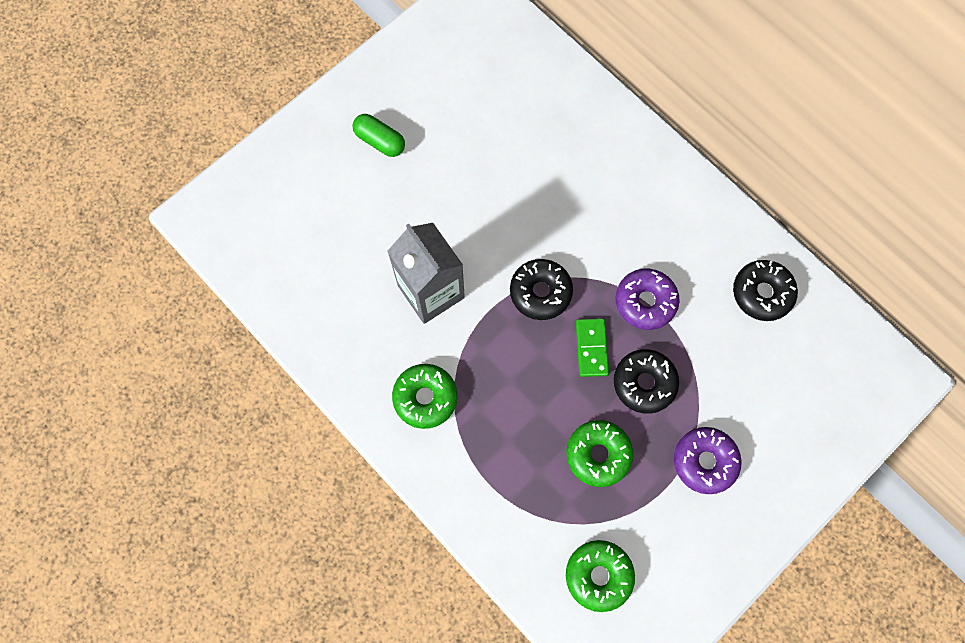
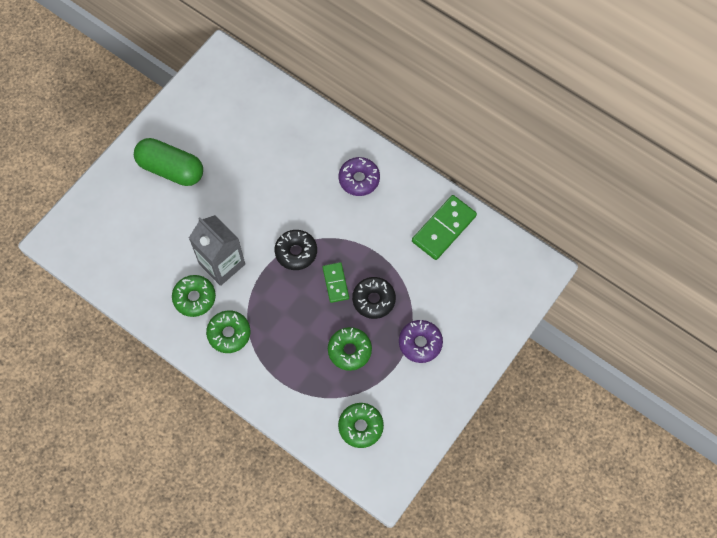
camera: 10 degrees left, 5 degrees down
green capsule [353,114,405,157] -> green capsule [134,138,203,186], size x1.81
purple donut [616,269,680,330] -> purple donut moved to [338,157,380,196]
black donut [733,260,798,321] -> green domino [412,195,477,260]
none -> green donut [172,275,216,317]

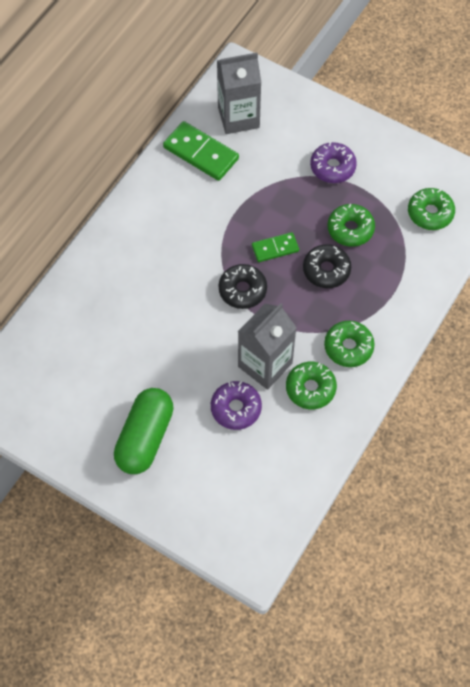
camera: 95 degrees left, 5 degrees down
purple donut [338,157,380,196] -> purple donut moved to [211,381,262,430]
black donut [352,277,396,319] -> black donut moved to [303,244,351,288]
none -> grey carton [217,53,261,134]

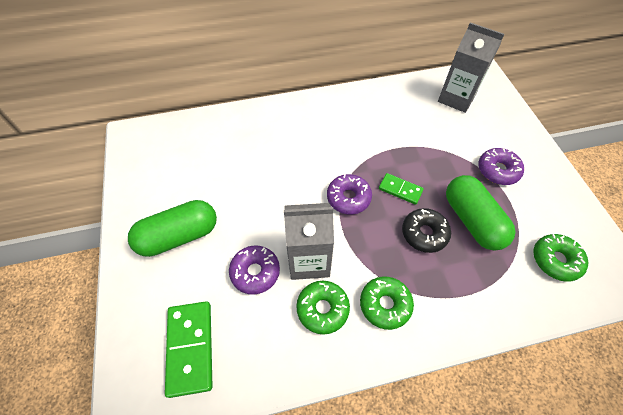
camera: 45 degrees right, 5 degrees down
green domino [163,121,239,181] -> green domino moved to [165,301,213,398]
black donut [218,264,267,309] -> purple donut [327,174,372,214]
green donut [328,204,375,247] -> green capsule [446,175,516,251]

